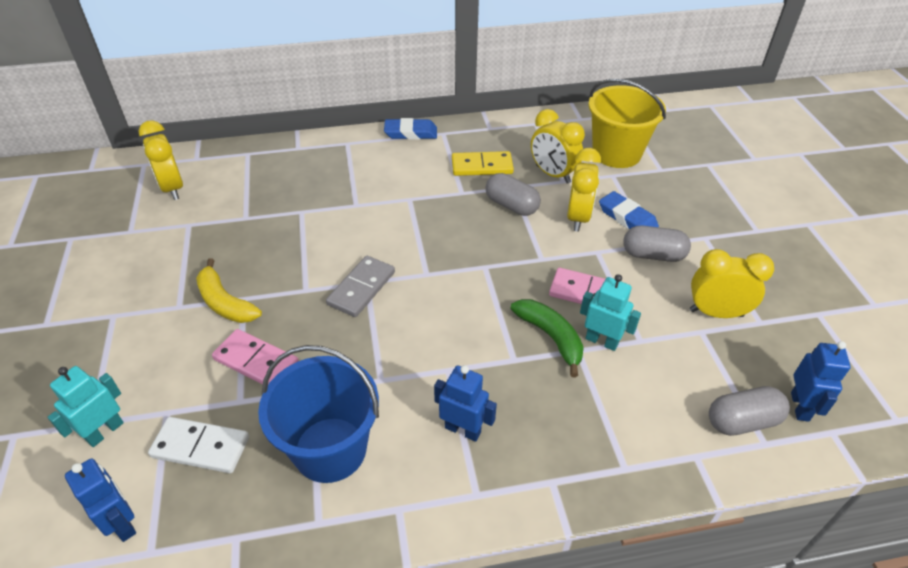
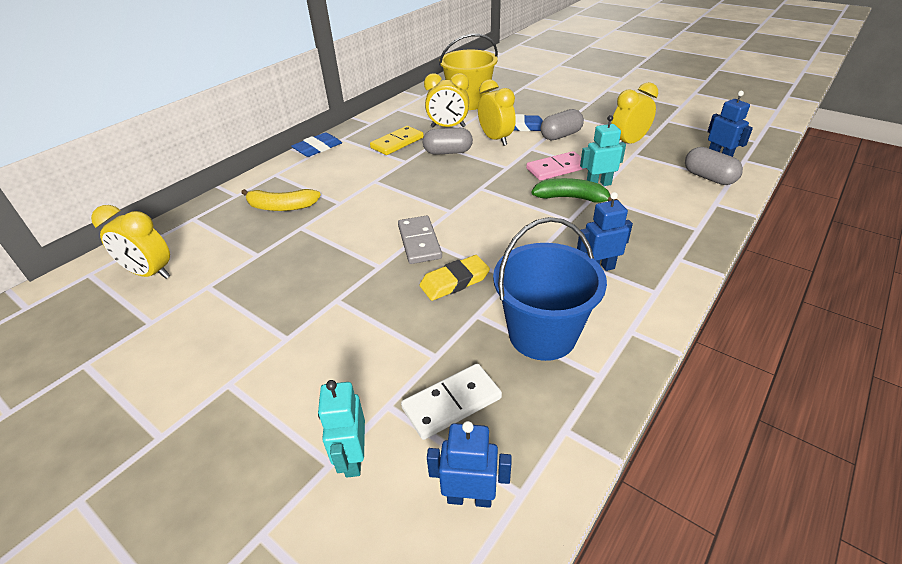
camera: 40 degrees left, 5 degrees down
yellow banana [196,258,262,323] -> yellow banana moved to [241,189,321,211]
pink domino [212,329,299,384] -> none
grey capsule [709,386,790,436] -> grey capsule turned 75 degrees counterclockwise [685,147,743,185]
none -> yellow eraser [419,255,490,301]

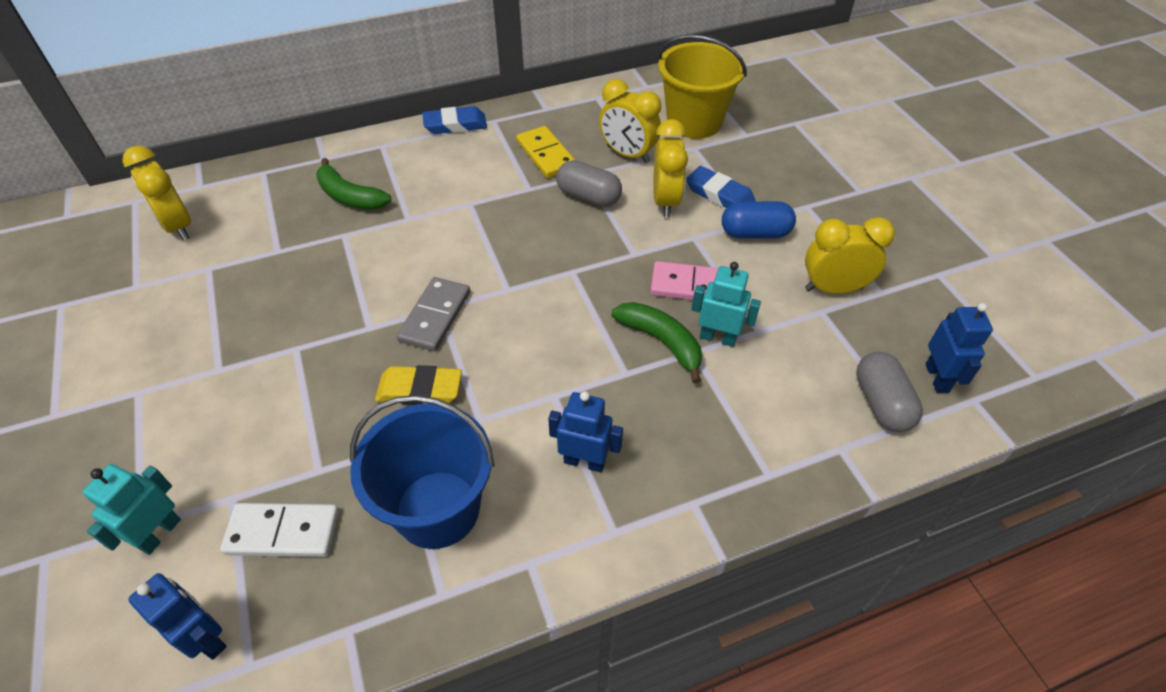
camera: 30 degrees right, 10 degrees up
yellow banana [241,189,321,211] -> green banana [316,158,391,210]
yellow domino [370,126,424,155] -> yellow domino turned 75 degrees clockwise [516,126,575,178]
grey capsule [541,109,584,140] -> blue capsule [722,201,796,238]

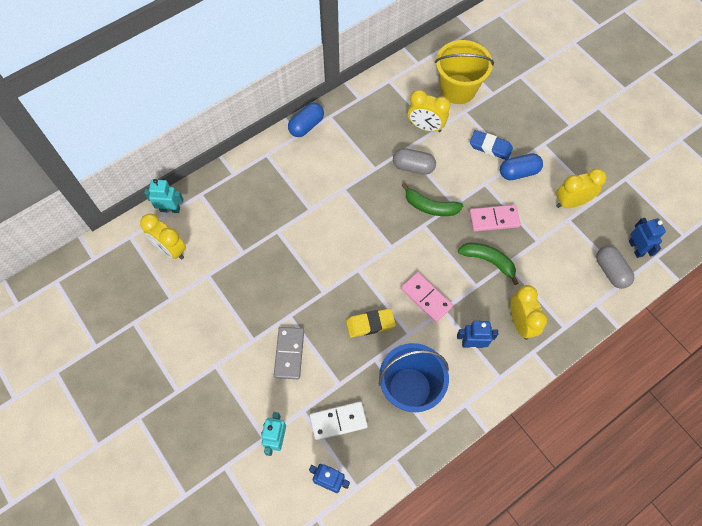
camera: 15 degrees left, 15 degrees up
green banana [316,158,391,210] -> green banana moved to [402,183,463,216]
grey domino [397,277,470,351] -> grey domino moved to [274,327,304,379]
blue eraser [422,106,487,134] -> blue capsule [288,103,324,137]
yellow domino [516,126,575,178] -> none
yellow clock [653,119,688,217] -> yellow clock moved to [510,285,547,340]
turquoise robot [691,262,761,347] -> turquoise robot moved to [144,179,184,213]
none -> pink domino [401,272,453,322]

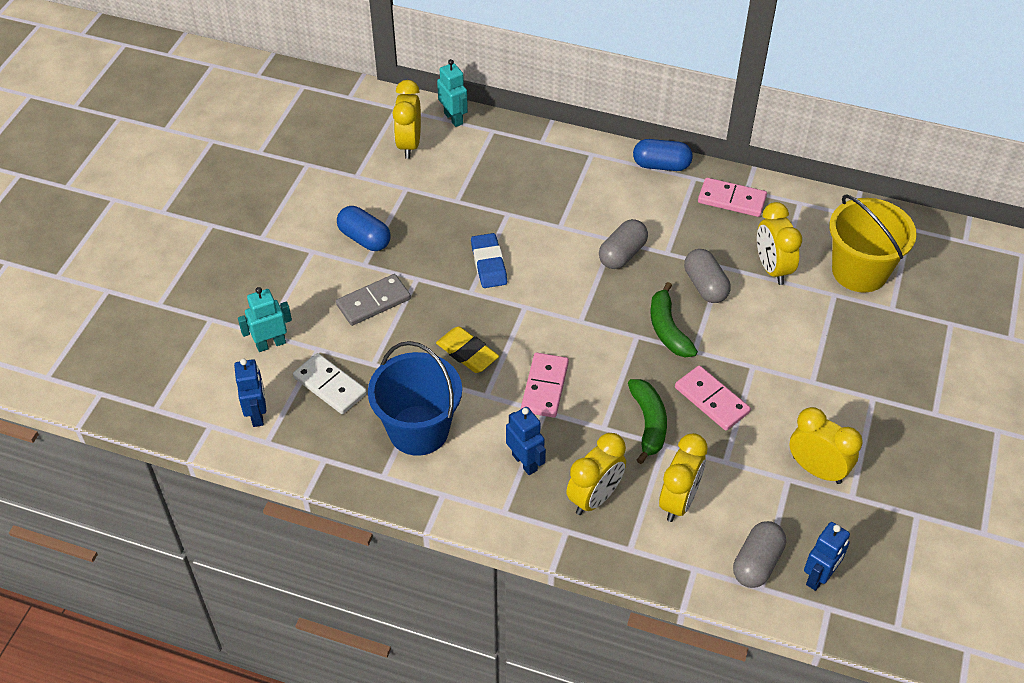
camera: 55 degrees right, 15 degrees down
blue eraser [470,130,513,160] -> blue eraser moved to [471,233,507,288]
blue capsule [500,153,543,180] -> blue capsule moved to [337,206,391,251]
none -> grey capsule [599,219,648,269]
none -> yellow clock [659,433,708,522]
none -> pink domino [698,178,767,217]

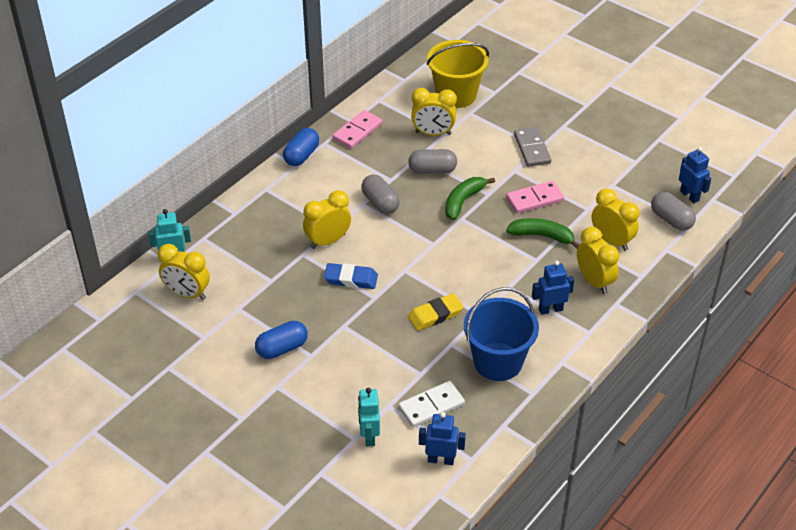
camera: 70 degrees left, 5 degrees down
grey domino [336,274,411,326] -> grey domino moved to [514,127,551,167]
pink domino [521,353,569,418] -> none
green banana [650,282,698,357] -> green banana turned 120 degrees clockwise [445,177,495,220]
yellow clock [789,407,863,484] -> yellow clock moved to [303,190,351,249]

